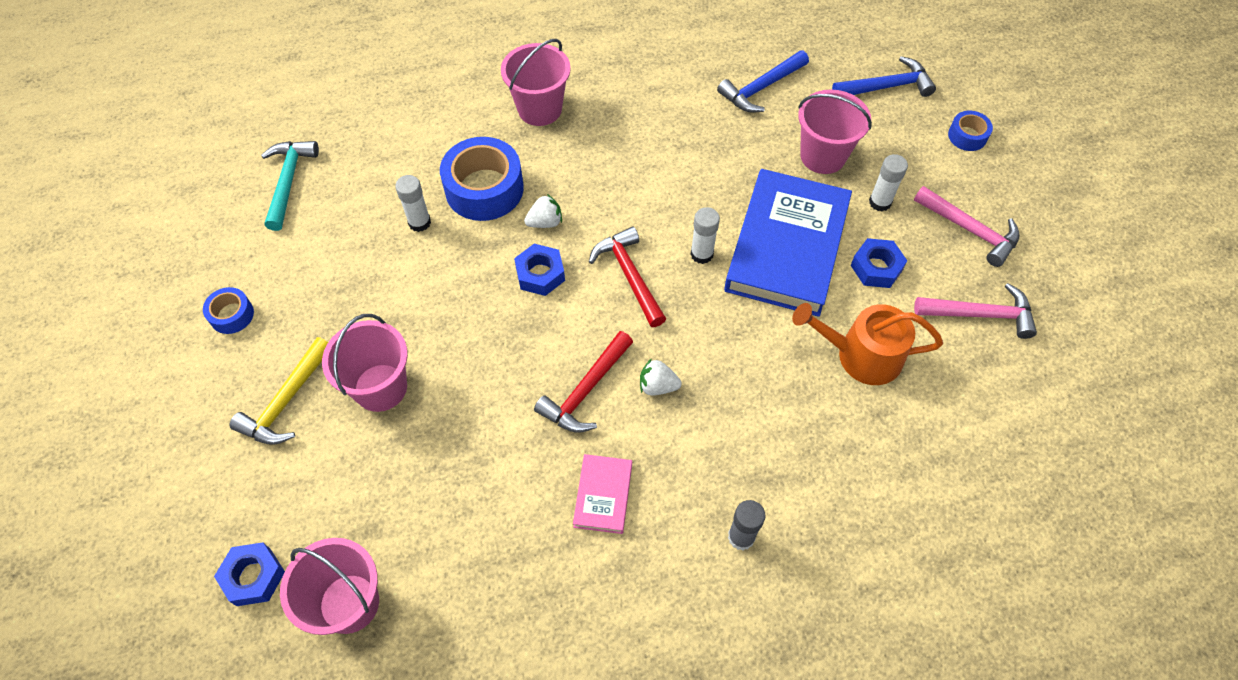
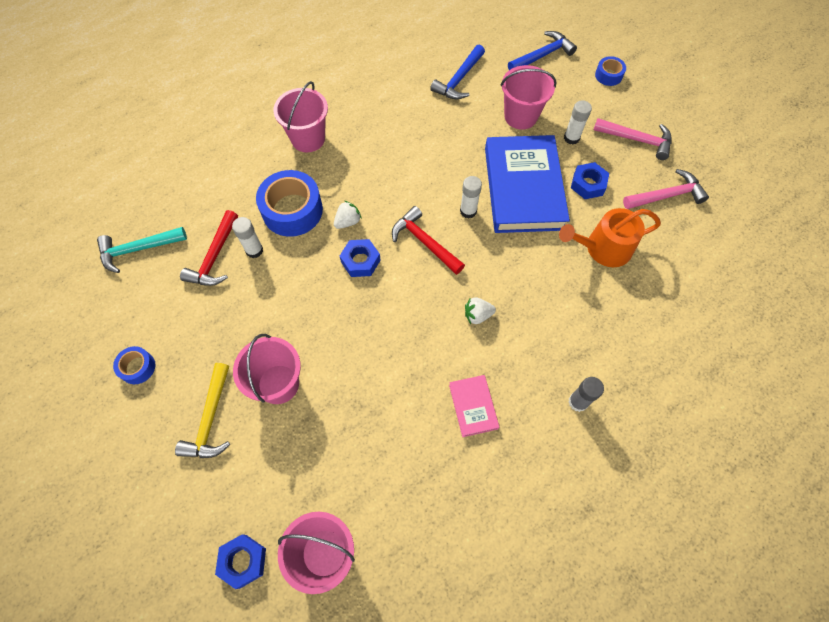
camera: 20 degrees left, 5 degrees up
turquoise hammer [261,141,319,231] -> turquoise hammer turned 90 degrees counterclockwise [97,227,187,273]
red hammer [534,331,633,433] -> red hammer moved to [180,210,238,286]

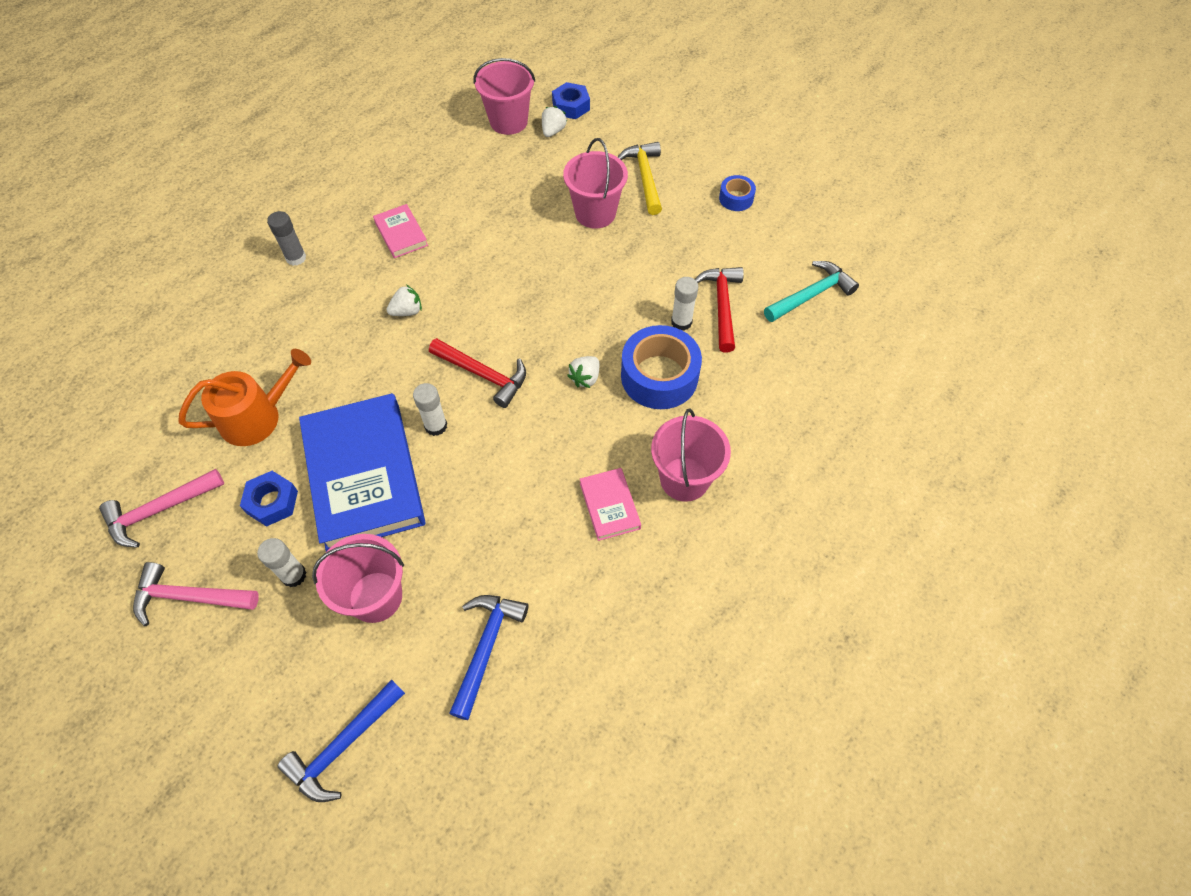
camera: 165 degrees right, 5 degrees down
blue nut [340,239,380,277] -> none
blue tape [595,56,626,86] -> none
none -> white strawberry [542,106,567,137]
none -> pink book [580,468,641,541]

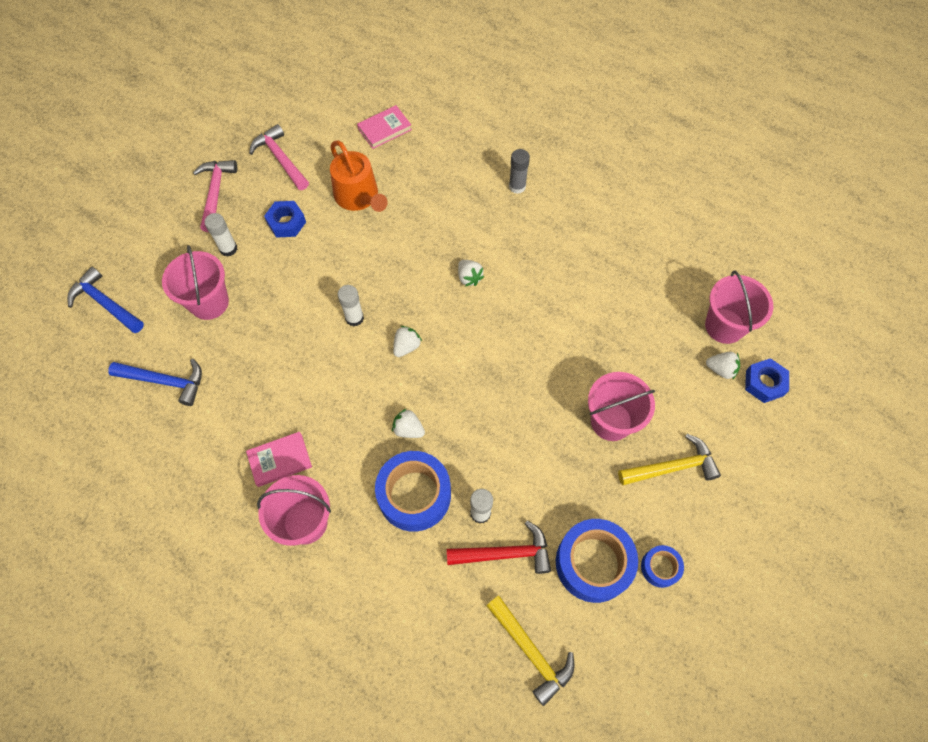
camera: 85 degrees right, 5 degrees up
blue book [299,393,426,552] -> none
pink book [373,204,428,258] -> pink book moved to [357,105,412,149]
red hammer [429,338,526,408] -> white strawberry [393,326,422,357]
turquoise hammer [764,261,859,322] -> yellow hammer [487,596,574,706]
none -> blue tape [556,519,638,603]

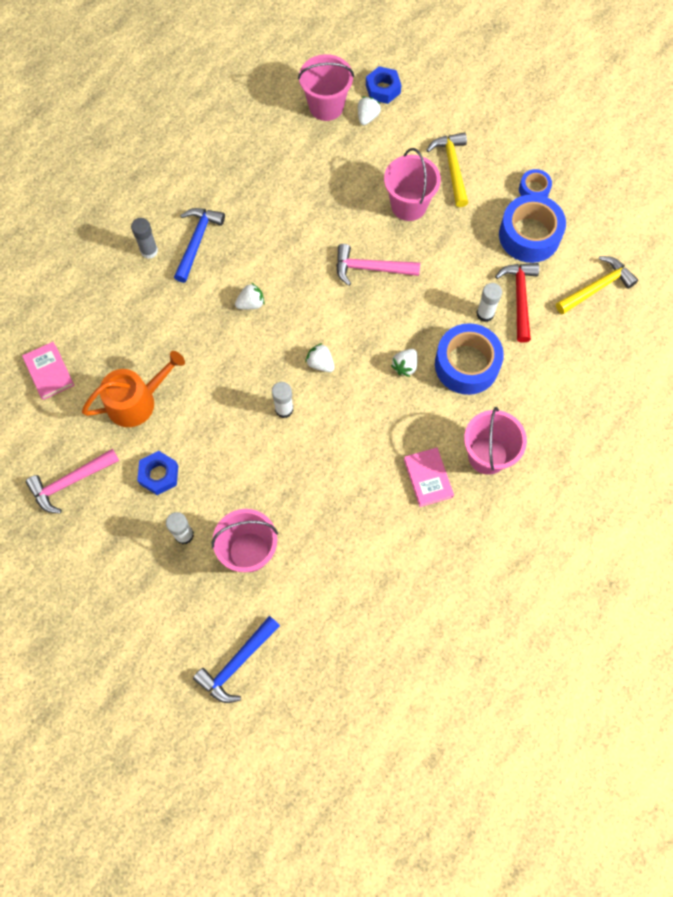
camera: 85 degrees left, 5 degrees up
blue hammer [108,359,202,406] -> blue hammer moved to [174,208,225,283]
pink hammer [193,160,237,232] -> pink hammer moved to [336,244,420,286]

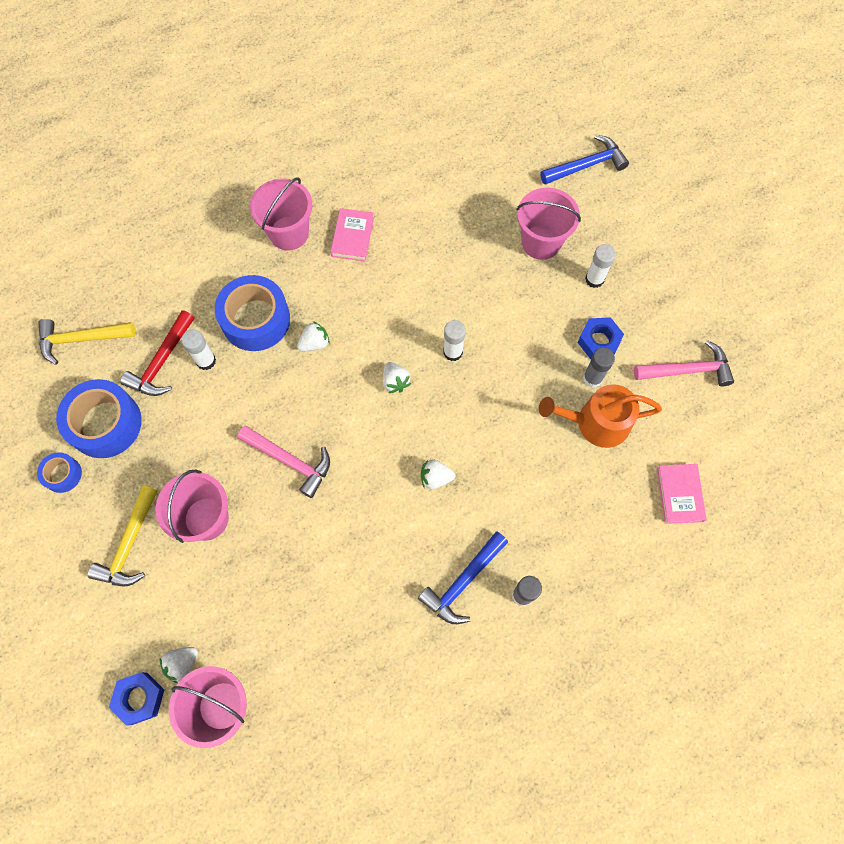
camera: 155 degrees left, 0 degrees up
none -> grey glue stick [583,348,615,388]

